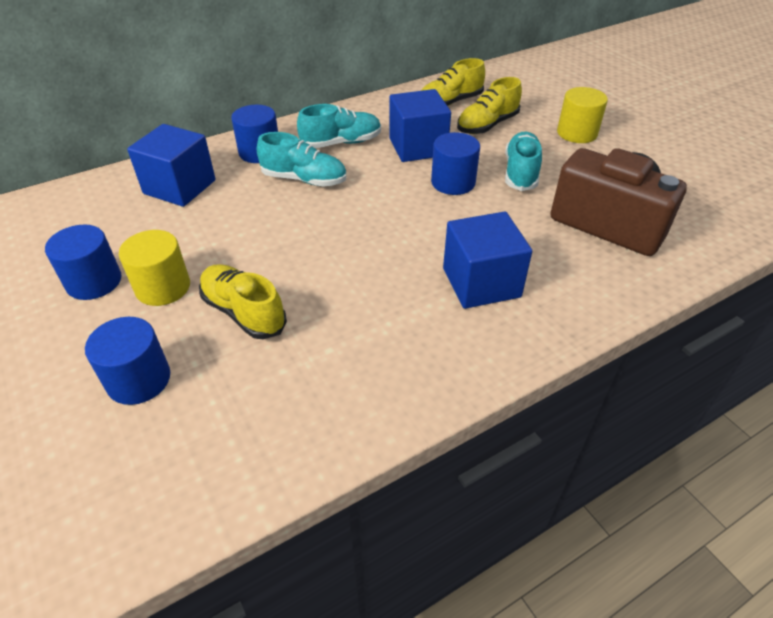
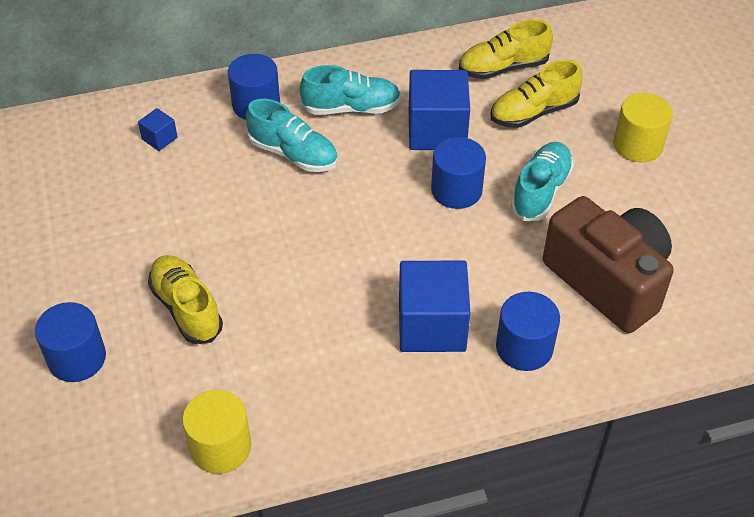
camera: 15 degrees right, 5 degrees up
blue cylinder [45,225,121,300] -> blue cylinder moved to [496,292,560,371]
yellow cylinder [119,230,190,306] -> yellow cylinder moved to [182,390,252,474]
blue cube [127,124,215,207] -> blue cube [138,108,178,151], size x0.45

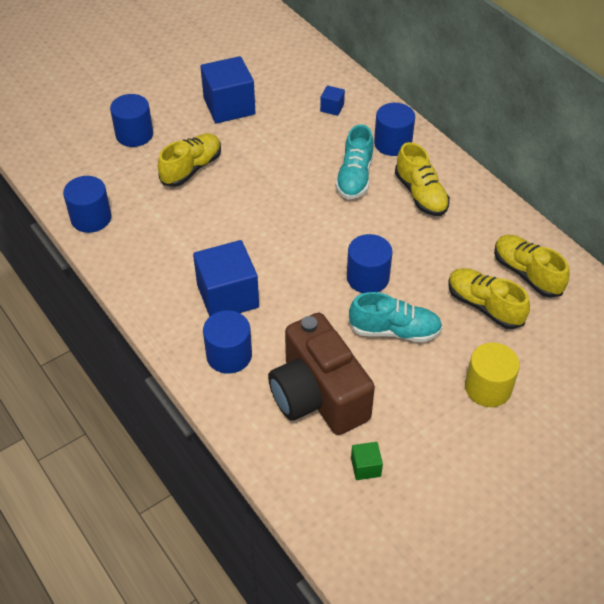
camera: 70 degrees right, 0 degrees up
yellow cylinder [182,390,252,474] -> blue cylinder [63,176,112,233]
turquoise shoe [300,65,401,115] -> yellow shoe [395,142,450,216]
blue cube [409,70,470,150] -> blue cube moved to [200,56,255,123]
brown camera [543,196,674,333] -> brown camera turned 120 degrees clockwise [268,313,375,435]
none -> green cube [351,442,383,480]

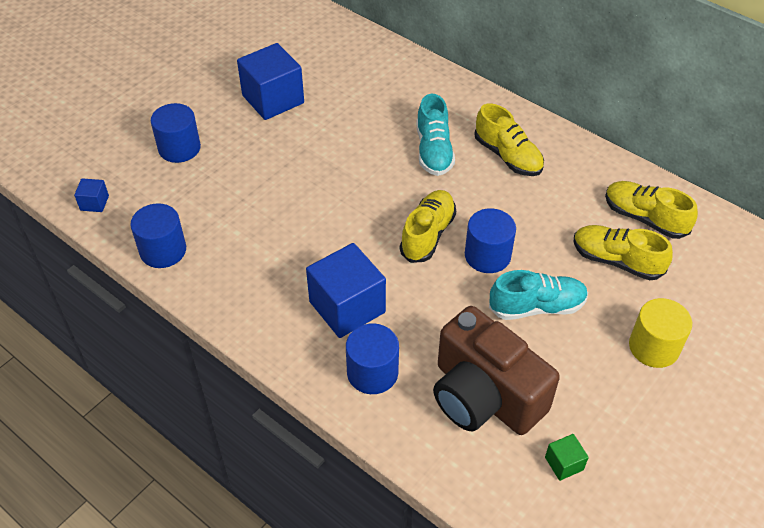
camera: 15 degrees left, 0 degrees up
yellow shoe [158,133,221,187] -> yellow shoe moved to [400,190,456,263]
blue cube [320,85,345,116] -> blue cube moved to [74,178,109,212]
blue cylinder [374,103,415,156] -> none

